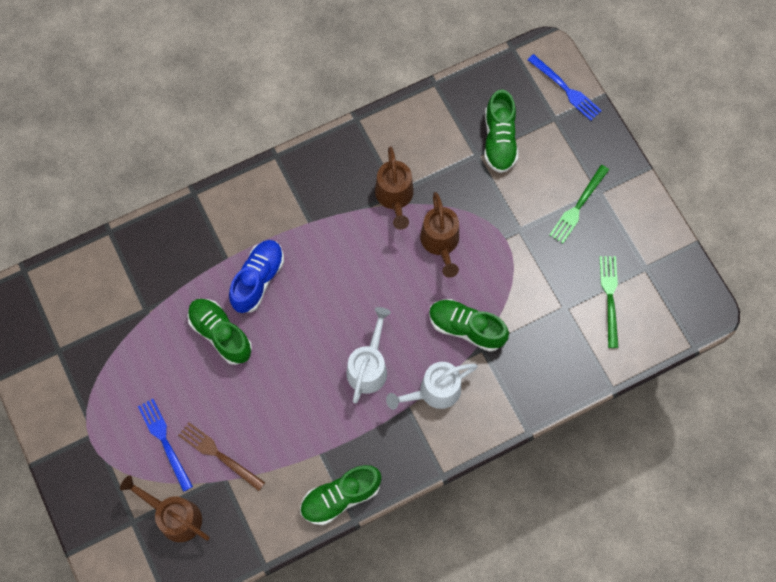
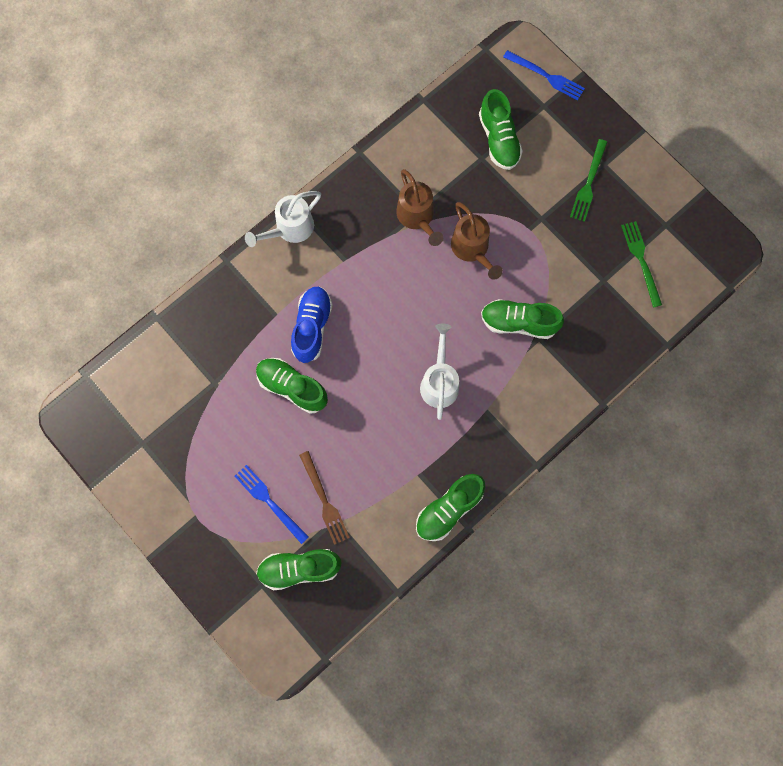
camera: 15 degrees left, 5 degrees up
brown watering can [120,475,210,542] -> green shoe [256,549,342,590]
brown fork [178,422,265,491] -> brown fork turned 135 degrees counterclockwise [299,451,350,545]
white watering can [386,362,478,410] -> white watering can moved to [245,191,321,247]

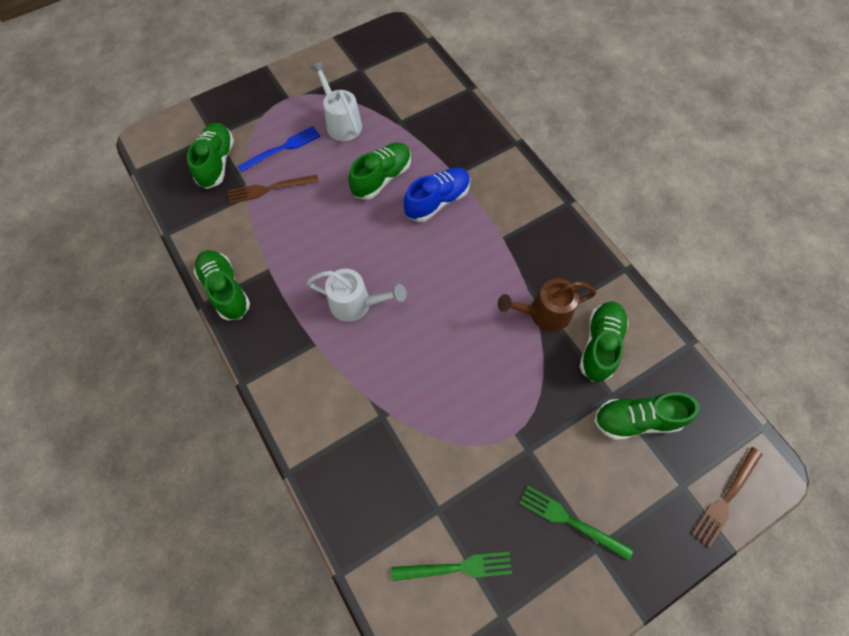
camera: 100 degrees right, 10 degrees down
white watering can [245,191,321,247] -> white watering can moved to [310,61,362,141]
blue shoe [291,287,333,363] -> blue shoe turned 60 degrees counterclockwise [404,167,470,222]
brown watering can [451,202,503,280] -> none
green shoe [481,299,564,339] -> green shoe moved to [579,301,629,382]
blue fork [503,50,585,100] -> brown fork [692,447,762,548]

